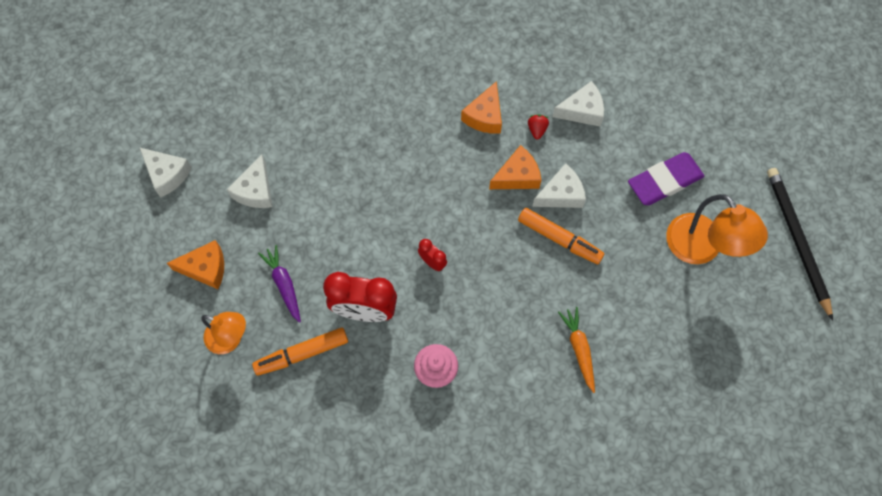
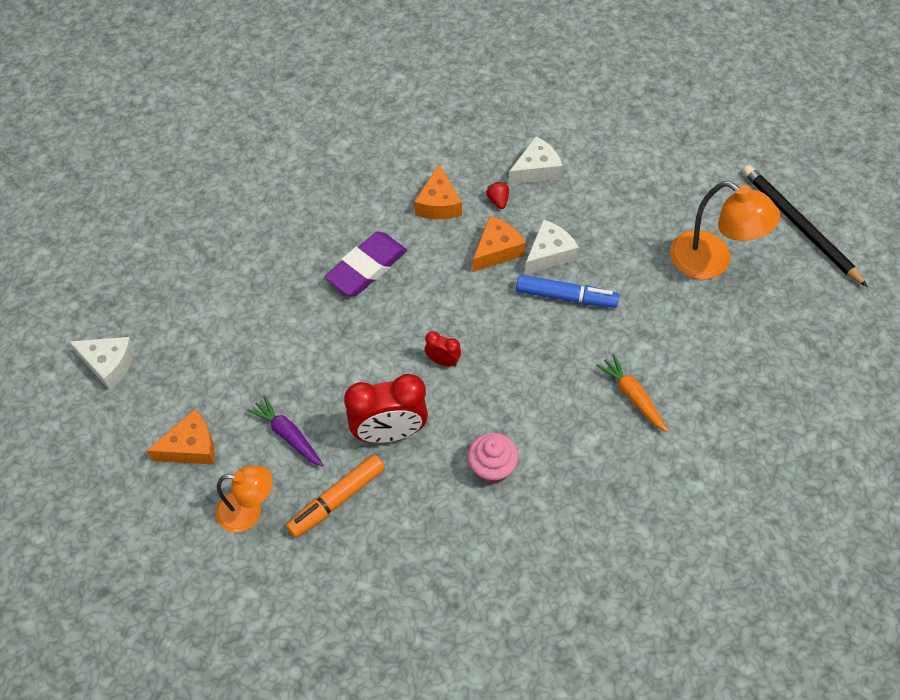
camera: 20 degrees left, 10 degrees down
white cheese [226,154,272,208] -> none
orange marker [518,208,605,264] -> blue marker [516,275,619,308]
purple eraser [628,152,704,205] -> purple eraser moved to [325,232,407,296]

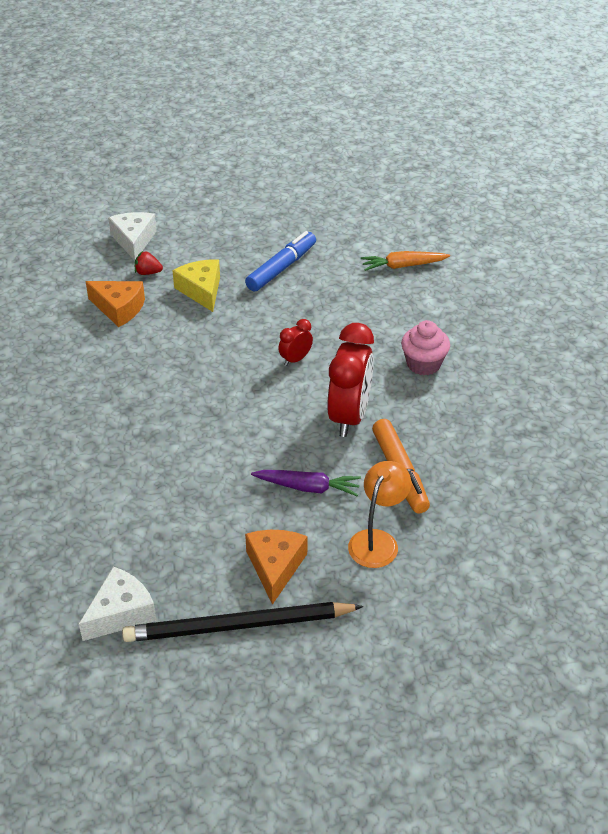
camera: 65 degrees left, 15 degrees down
purple carrot [247,395,323,467] -> purple carrot turned 150 degrees counterclockwise [251,470,361,496]
purple eraser [325,232,407,296] -> none
orange cheese [473,216,526,272] -> yellow cheese [172,259,220,312]
white cheese [524,219,579,275] -> none
orange lamp [670,181,780,279] -> none
black pencil [742,165,868,287] -> black pencil moved to [122,602,363,642]

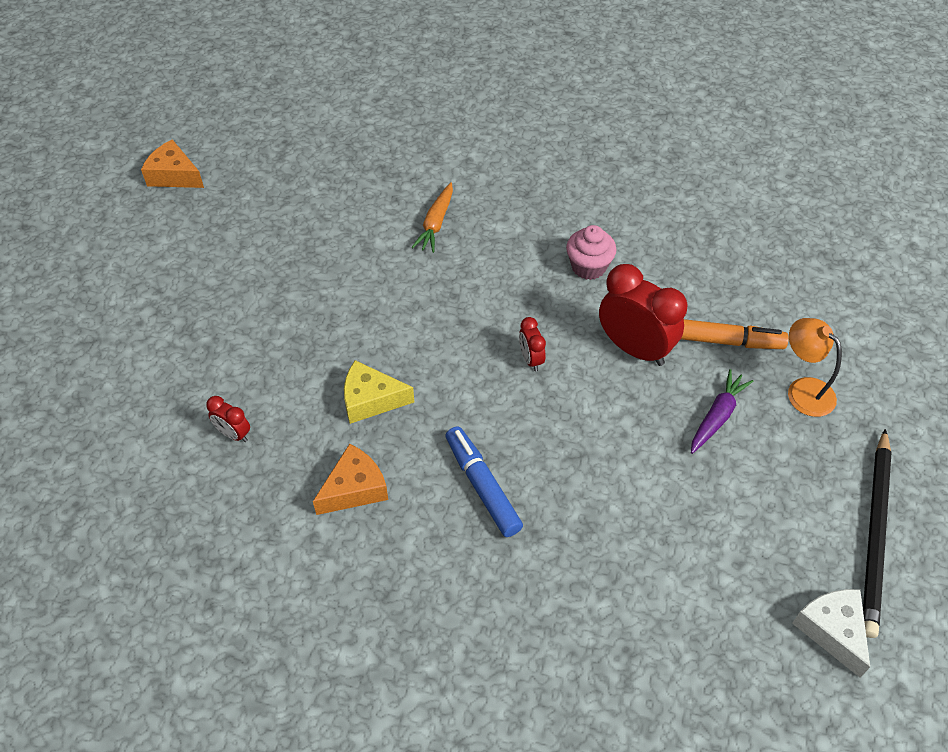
camera: 65 degrees left, 10 degrees up
white cheese [108,212,157,261] -> red clock [206,396,250,442]
red strawberry [135,251,163,275] -> none
blue marker [245,231,316,292] -> blue marker moved to [445,426,523,537]
orange cheese [245,530,307,605] -> orange cheese moved to [141,139,204,188]

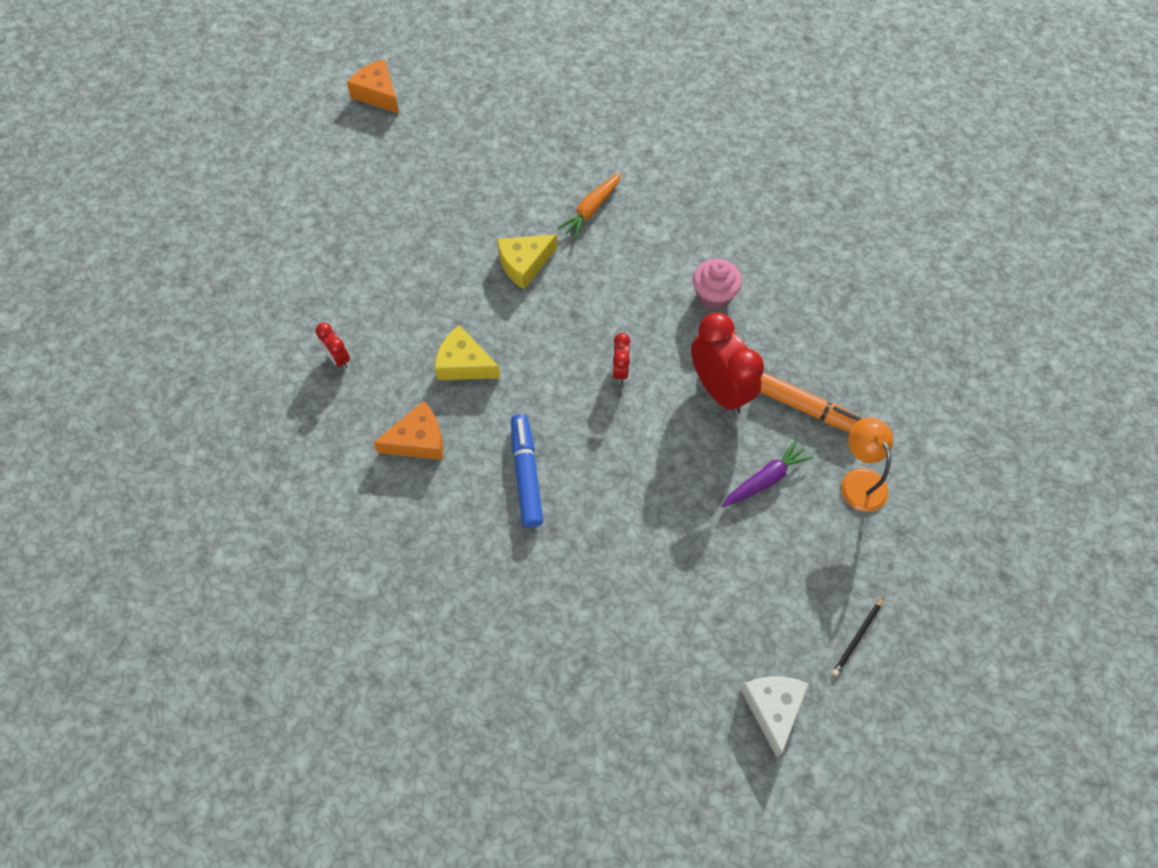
camera: 20 degrees right, 10 degrees up
black pencil [863,429,892,638] -> black pencil [832,597,884,676], size x0.43
none -> yellow cheese [497,234,557,289]

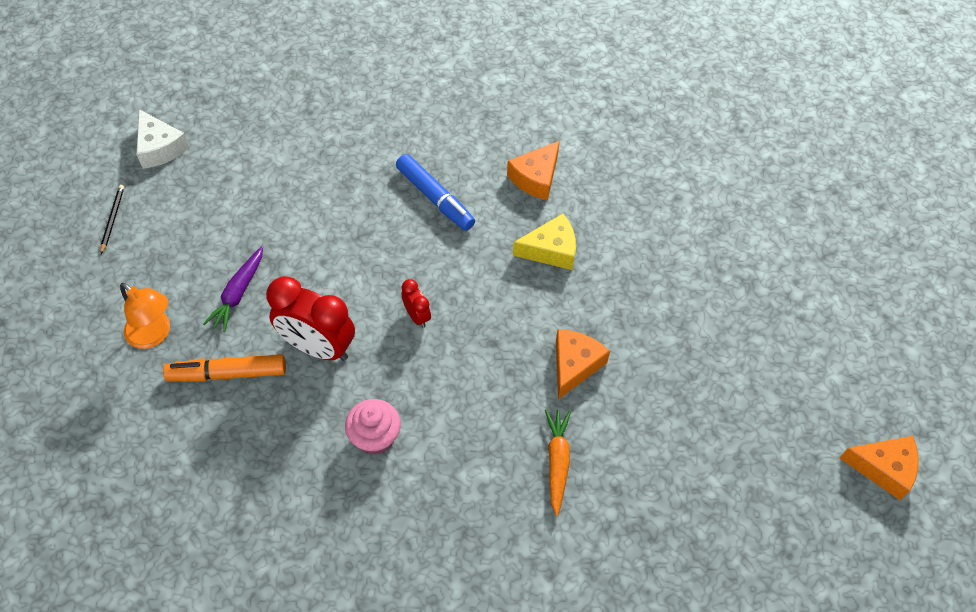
camera: 145 degrees right, 5 degrees down
red clock [315,323,350,369] -> none
yellow cheese [497,234,557,289] -> orange cheese [556,329,610,400]

